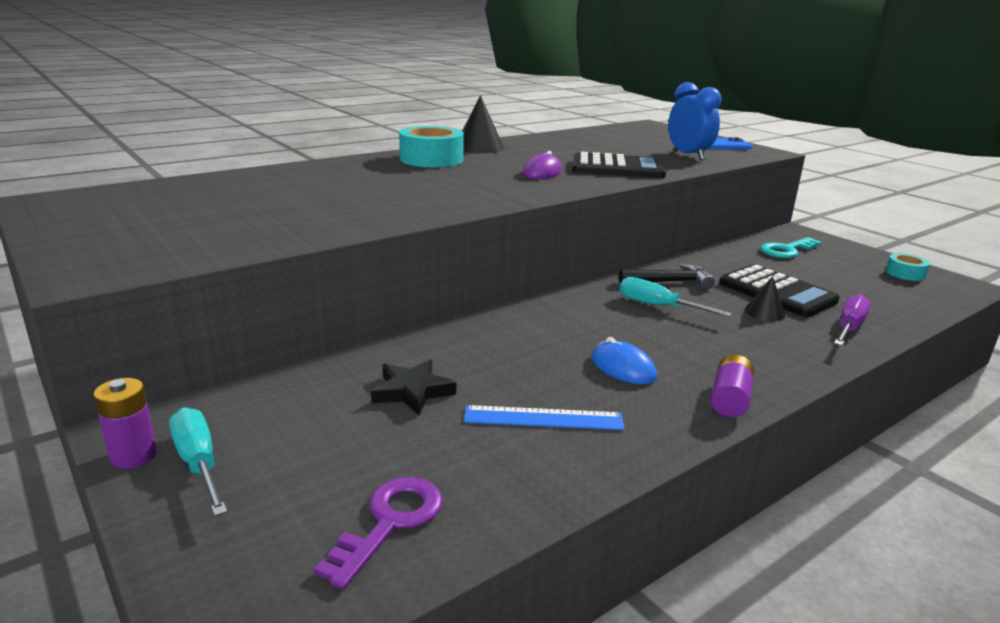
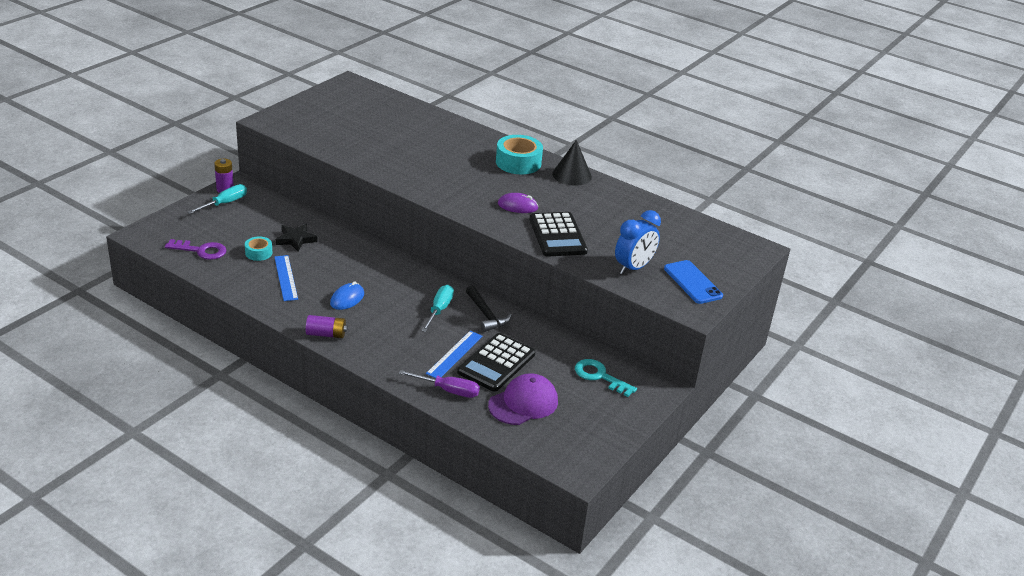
camera: 70 degrees right, 10 degrees up
black cone [744,276,785,321] -> blue ruler [426,331,483,378]
turquoise tape [886,253,930,281] -> turquoise tape moved to [245,237,272,261]
none -> purple cap [488,373,558,425]

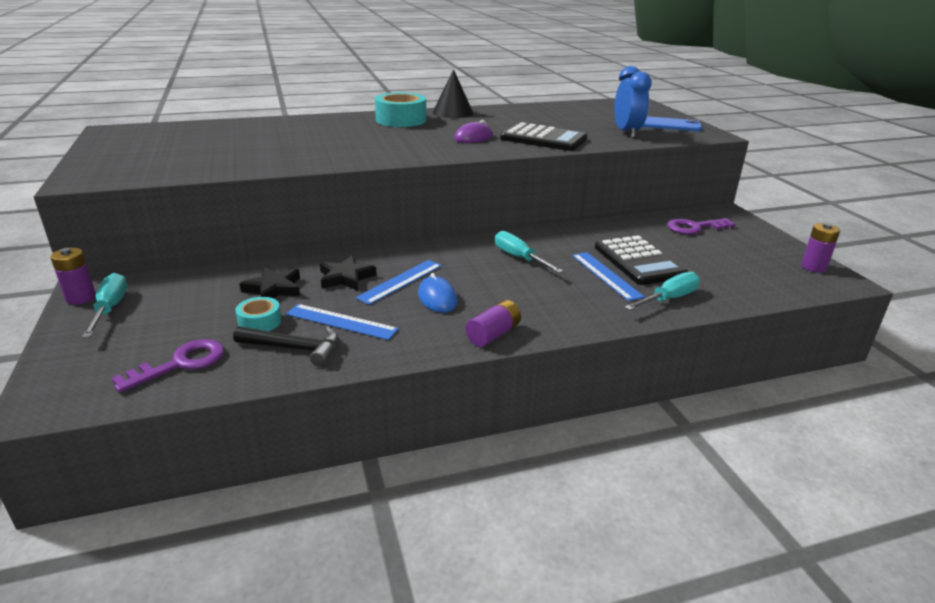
camera: 50 degrees left, 5 degrees down
purple screwdriver [399,370,480,398] -> turquoise screwdriver [624,272,700,311]
black hammer [466,285,512,332] -> black hammer moved to [233,326,338,367]
purple cap [488,373,558,425] -> none
turquoise key [575,359,637,397] -> purple key [667,218,736,234]
none -> black star [320,256,377,291]
none -> blue ruler [356,260,442,305]
none -> purple battery [801,223,840,273]

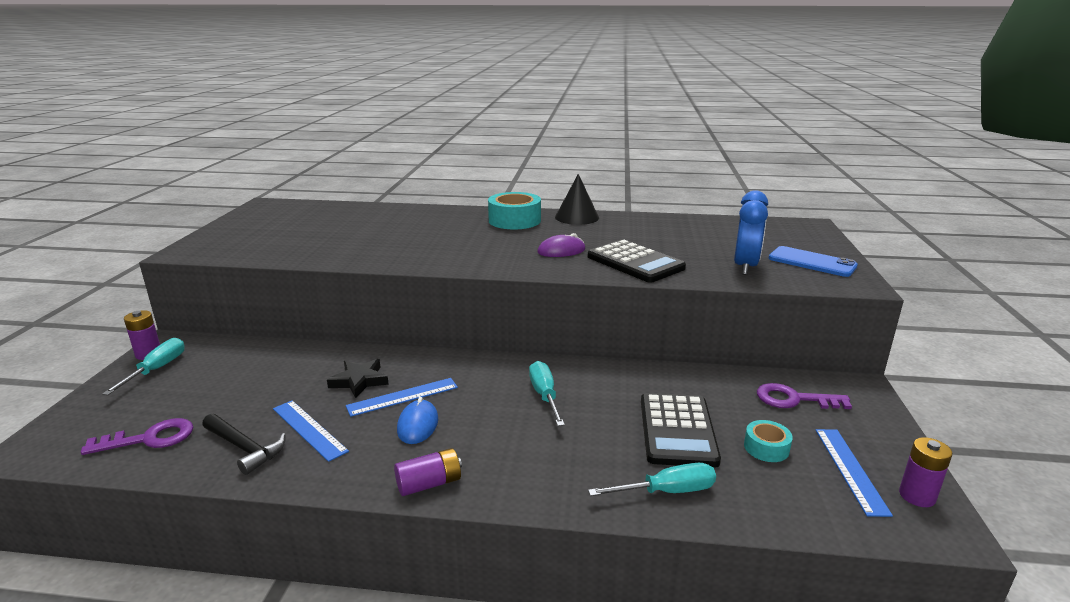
camera: 25 degrees right, 5 degrees down
turquoise tape [236,297,282,331] -> turquoise tape moved to [744,420,793,462]
black star [239,267,300,298] -> none
blue ruler [572,252,645,301] -> blue ruler moved to [816,429,893,517]

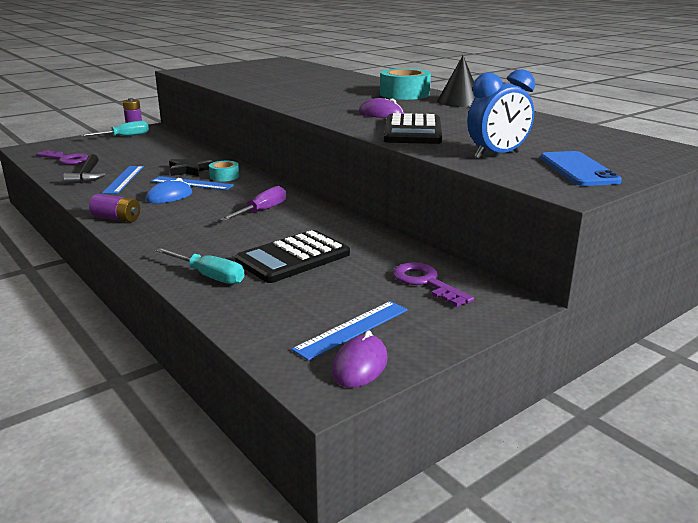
camera: 45 degrees right, 0 degrees up
turquoise screwdriver [529,361,565,426] -> purple screwdriver [220,186,286,221]
turquoise tape [744,420,793,462] -> turquoise tape moved to [209,161,239,181]
purple battery [899,437,952,507] -> purple mouse [332,330,388,388]

